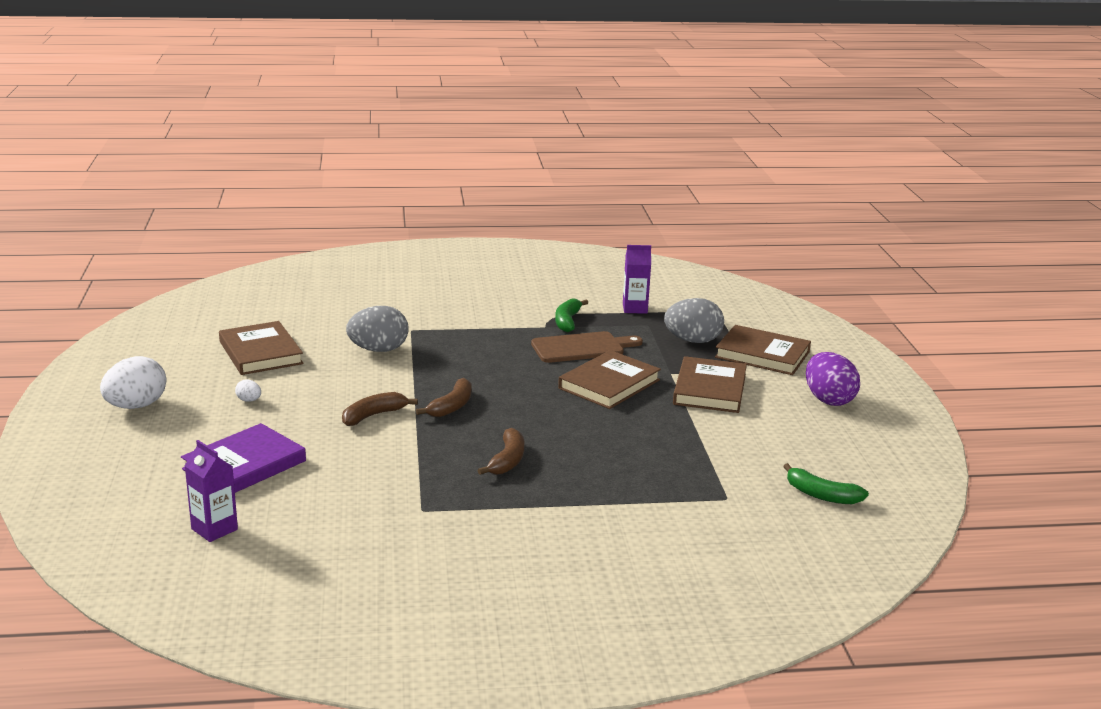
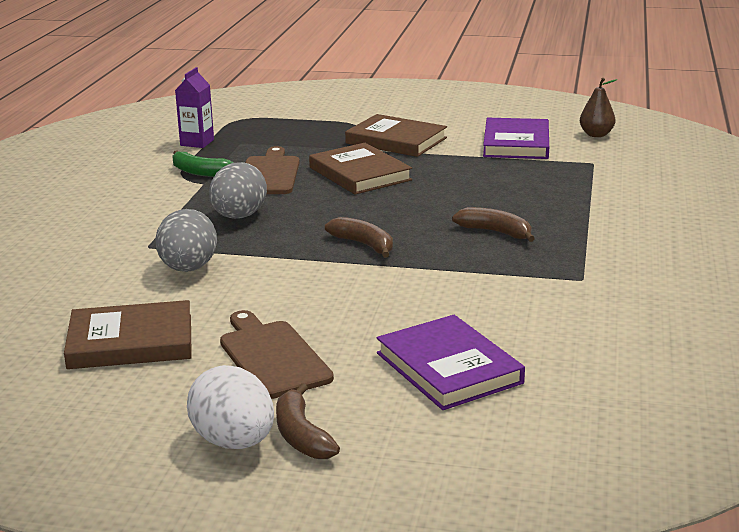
camera: 70 degrees left, 0 degrees up
purple carton [185,440,238,542] -> none
white egg [235,380,261,402] -> brown cutting board [220,310,334,399]
brown banana [342,392,418,426] -> brown banana moved to [276,383,340,459]
grey egg [664,298,724,343] -> grey egg moved to [209,162,267,219]
brown book [715,325,811,375] -> none
green banana [783,463,869,504] -> brown pear [580,78,617,137]
purple egg [806,352,860,406] -> none
none -> purple book [483,118,549,159]

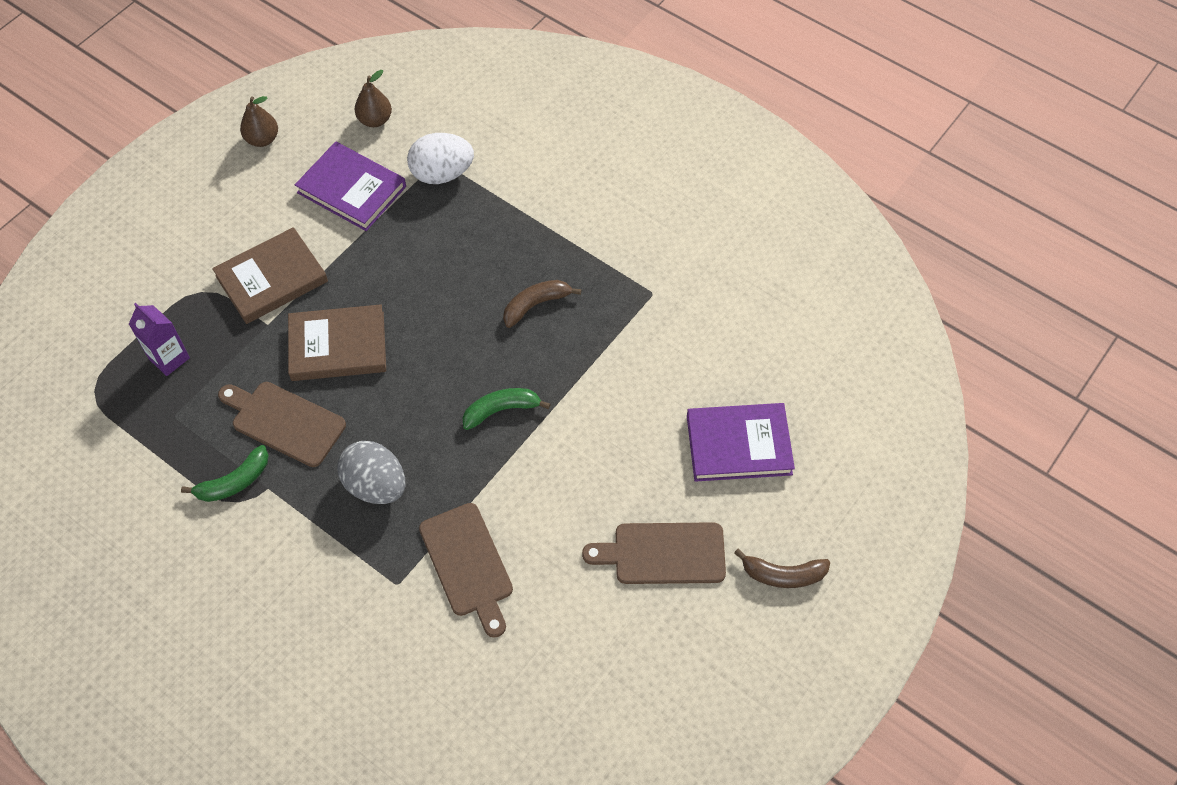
camera: 65 degrees left, 35 degrees up
brown book [64,300,192,369] -> none
grey egg [155,209,217,272] -> brown cutting board [419,503,513,638]
purple carton [175,67,214,148] -> purple carton moved to [129,303,190,376]
white egg [187,365,274,449] -> white egg moved to [407,133,474,184]
brown banana [325,217,393,258] -> green banana [463,388,551,430]
none -> brown pear [240,96,278,147]

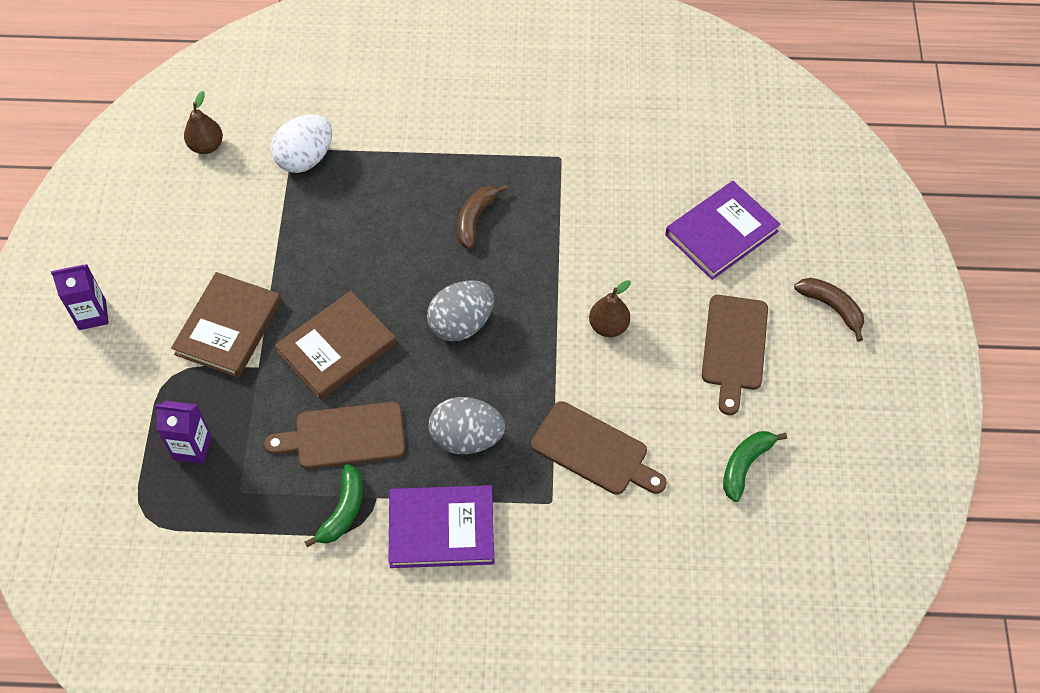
camera: 35 degrees left, 0 degrees up
brown pear [240,96,278,147] -> brown pear moved to [589,280,631,337]
purple book [295,142,406,231] -> purple book moved to [388,485,495,568]
green banana [463,388,551,430] -> green banana moved to [723,431,787,502]
brown cutting board [582,522,726,584] -> brown cutting board turned 45 degrees counterclockwise [702,295,768,415]
brown banana [734,549,830,588] -> brown banana turned 105 degrees counterclockwise [794,278,864,342]
none -> purple carton [51,264,109,330]
none -> grey egg [427,280,494,342]

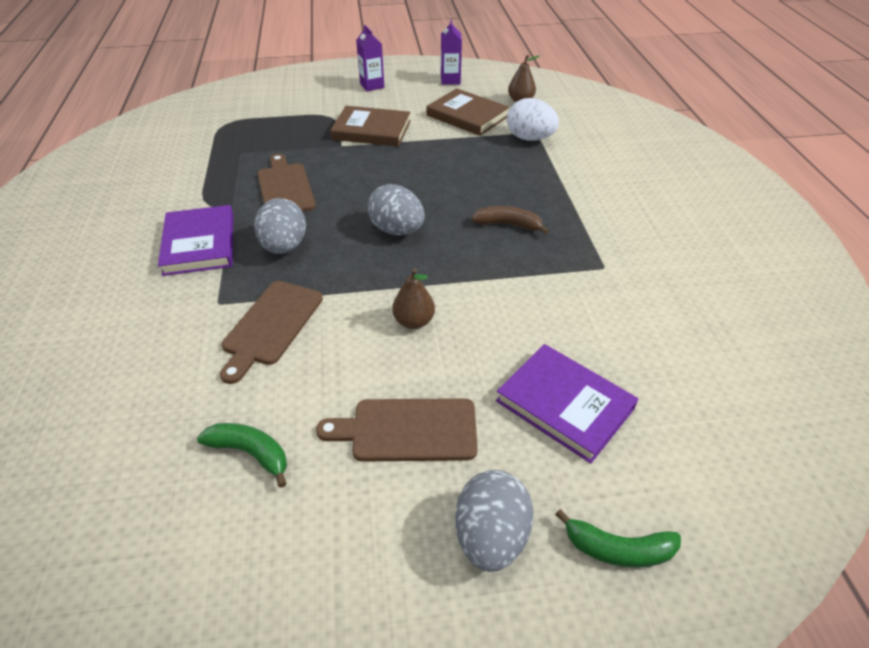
camera: 80 degrees right, 15 degrees down
purple carton [156,401,212,464] -> purple carton moved to [441,20,462,85]
brown book [275,291,397,400] -> brown book moved to [427,88,510,136]
green banana [304,464,363,547] -> green banana moved to [555,509,681,568]
brown banana [794,278,864,342] -> grey egg [455,470,533,572]

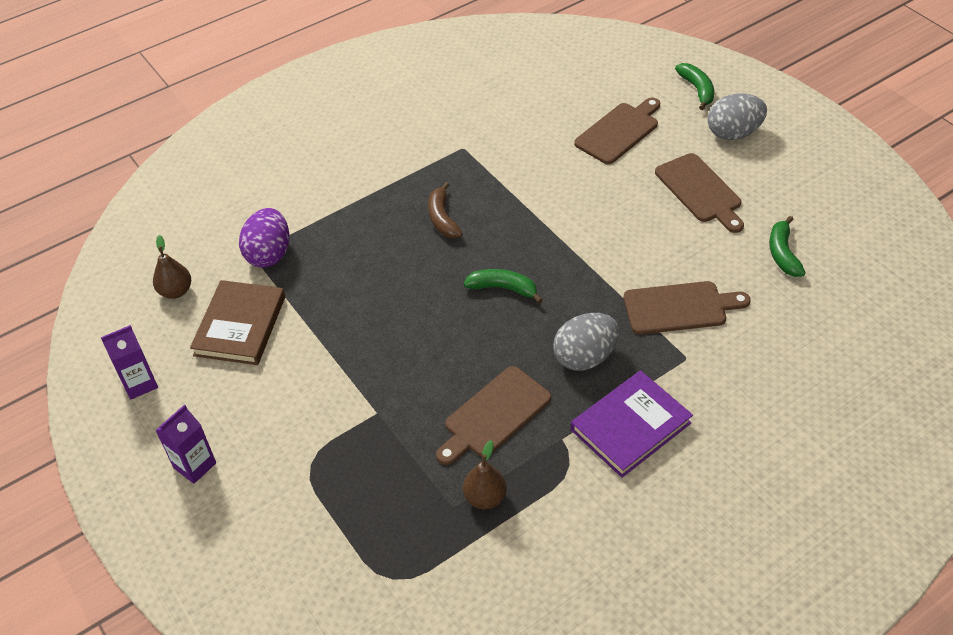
camera: 115 degrees left, 5 degrees up
brown book [330,106,411,147] -> none
grey egg [367,184,425,235] -> green banana [463,269,543,303]
brown pear [392,268,435,329] -> brown pear moved to [463,440,507,509]
purple book [496,344,638,463] -> brown cutting board [574,98,661,164]
white egg [507,98,559,141] -> purple egg [239,208,289,268]

